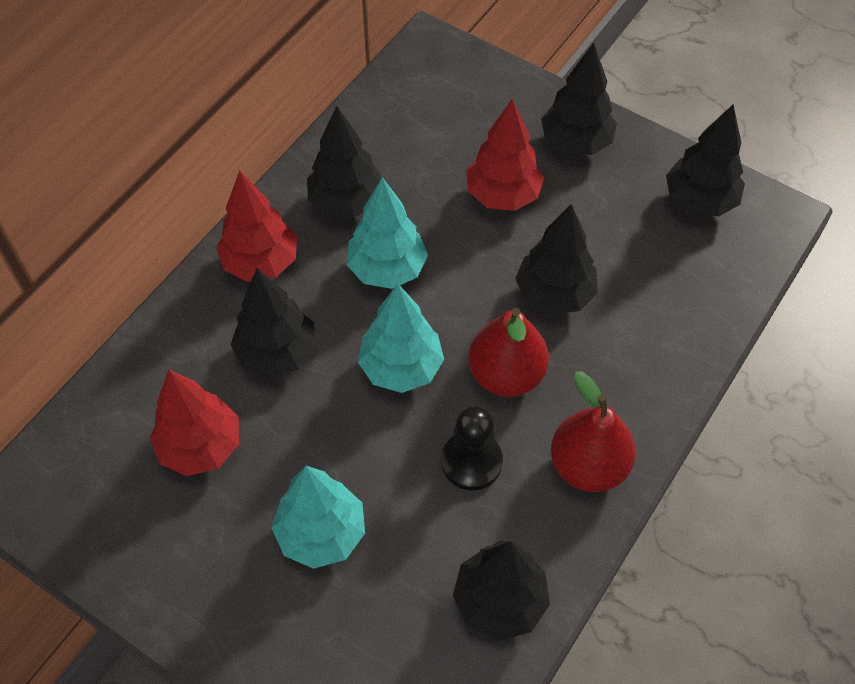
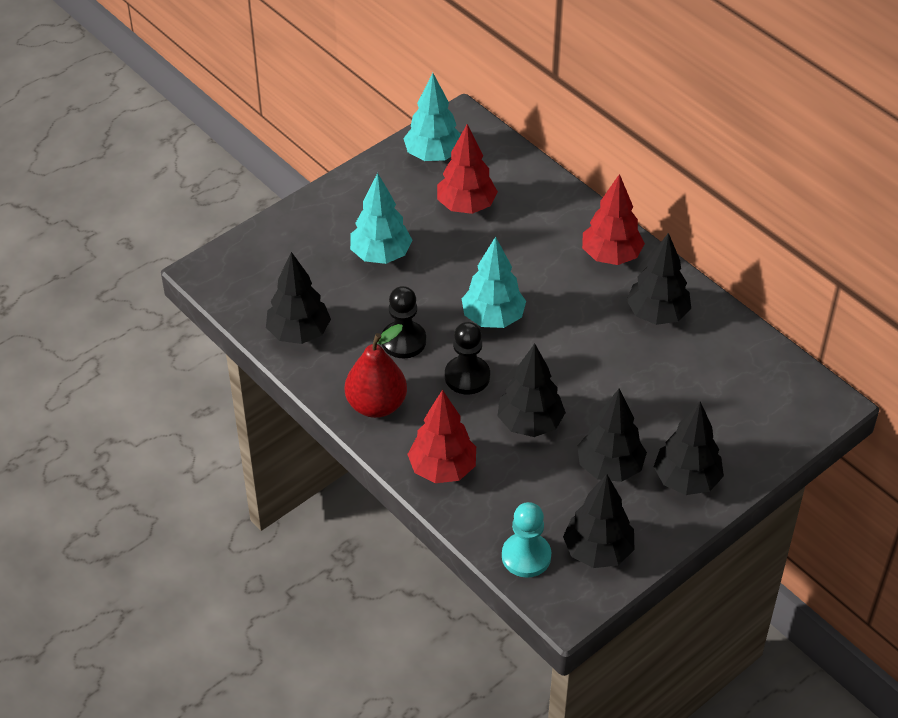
camera: 105 degrees right, 10 degrees down
black tree [231,268,316,378] -> black tree moved to [577,389,647,482]
turquoise tree [347,177,428,289] -> turquoise tree moved to [403,73,461,161]
red tree [466,98,544,211] -> red tree moved to [407,390,476,483]
red pear [468,308,549,397] -> black pawn [445,322,490,394]
none -> turquoise pawn [502,502,551,578]

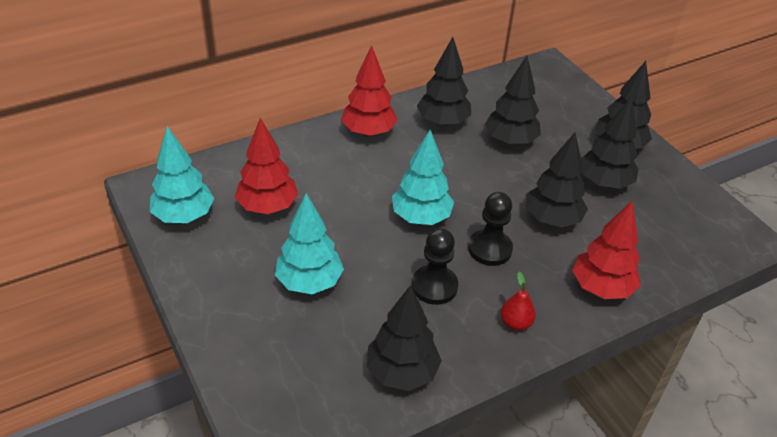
camera: 80 degrees left, 5 degrees down
red pear [345,324,407,418] -> red pear [500,272,536,331], size x0.54
turquoise pawn [502,502,551,578] -> none
black tree [563,474,634,568] -> black tree moved to [485,56,541,145]

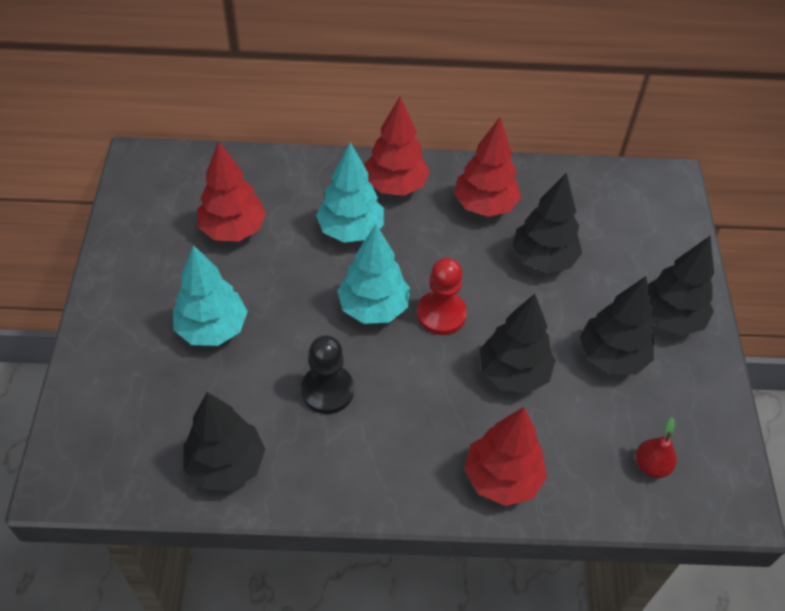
camera: 30 degrees right, 10 degrees up
turquoise tree [150,126,214,223] -> turquoise tree moved to [316,142,384,243]
black tree [417,37,471,127] -> red tree [454,117,521,217]
black pawn [468,192,513,266] -> none
red pear [500,272,536,331] -> red pear moved to [635,417,677,478]
none -> red pawn [417,258,467,335]

